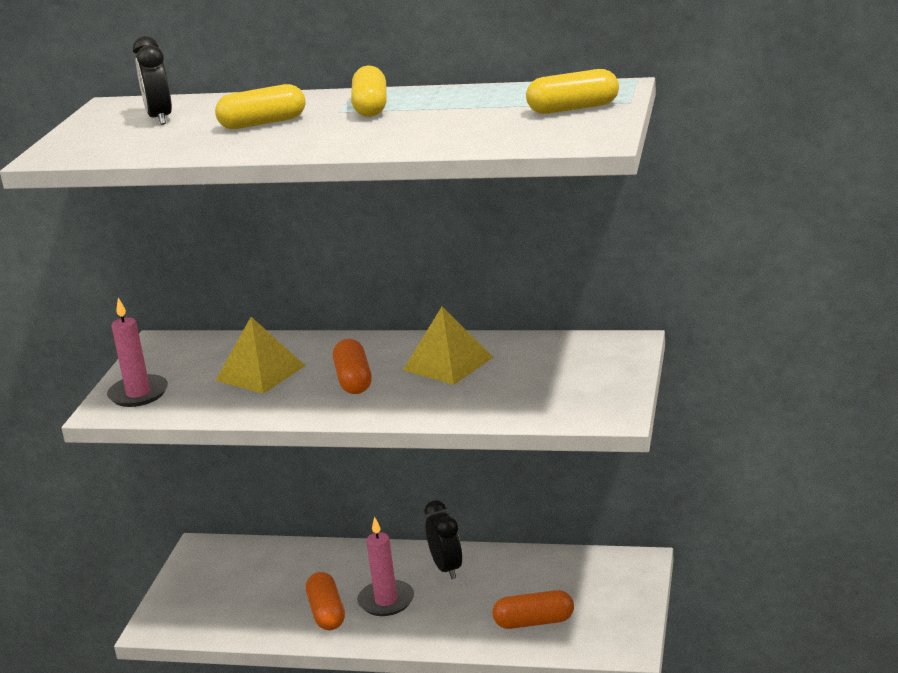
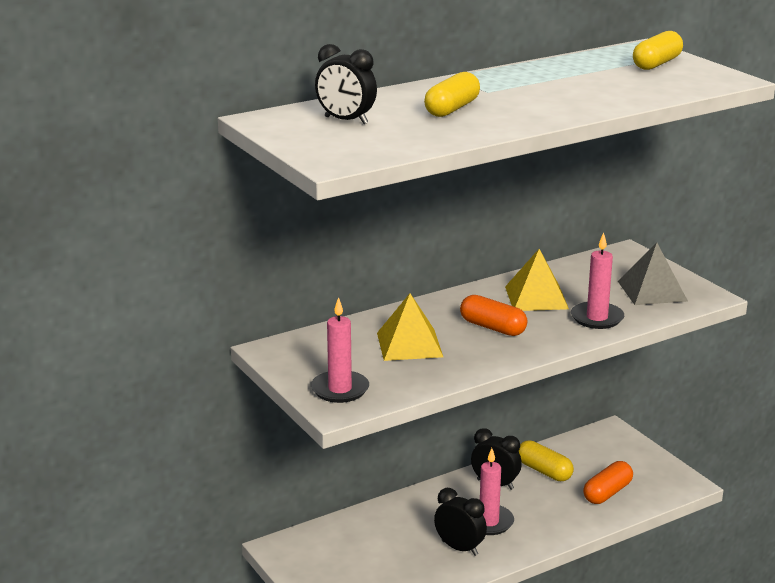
camera: 45 degrees left, 0 degrees up
orange capsule [306,572,345,630] -> black clock [434,488,487,556]
yellow capsule [351,66,387,117] -> yellow capsule moved to [518,440,574,481]
none -> pink candle [571,232,624,329]
none -> grey pyramid [618,243,688,305]

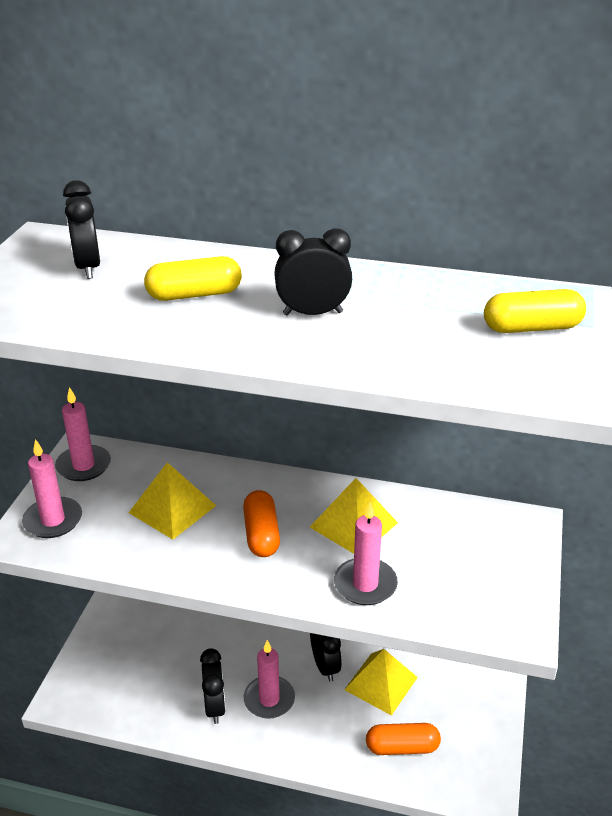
camera: 45 degrees right, 10 degrees up
yellow capsule [518,440,574,481] -> yellow pyramid [344,649,418,716]
grey pyramid [618,243,688,305] -> none
none -> pink candle [55,387,111,481]
none -> black clock [274,228,352,315]

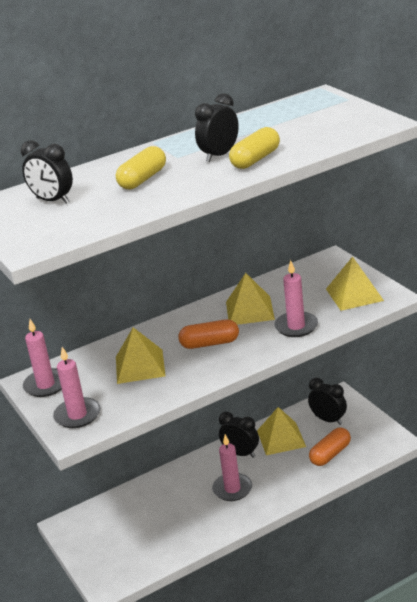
camera: 40 degrees left, 5 degrees down
black clock [200,648,226,724] -> black clock moved to [308,378,347,425]
orange capsule [243,490,280,557] -> orange capsule turned 45 degrees counterclockwise [178,319,239,349]
yellow capsule [484,289,586,333] -> yellow capsule moved to [229,127,280,169]
none -> yellow pyramid [326,256,384,311]

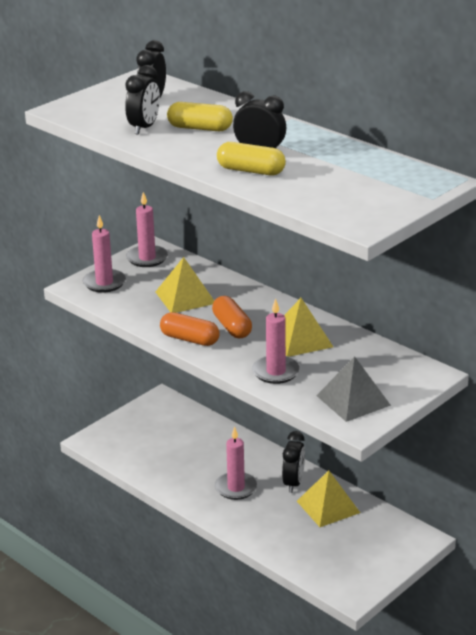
camera: 70 degrees right, 0 degrees up
black clock [308,378,347,425] -> black clock moved to [125,65,160,135]
orange capsule [309,427,351,466] -> orange capsule moved to [160,312,219,346]
yellow pyramid [326,256,384,311] -> grey pyramid [316,356,391,422]

